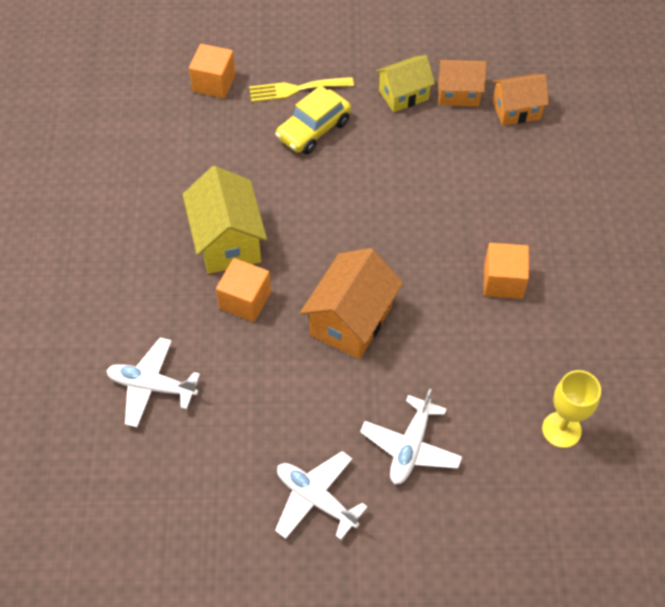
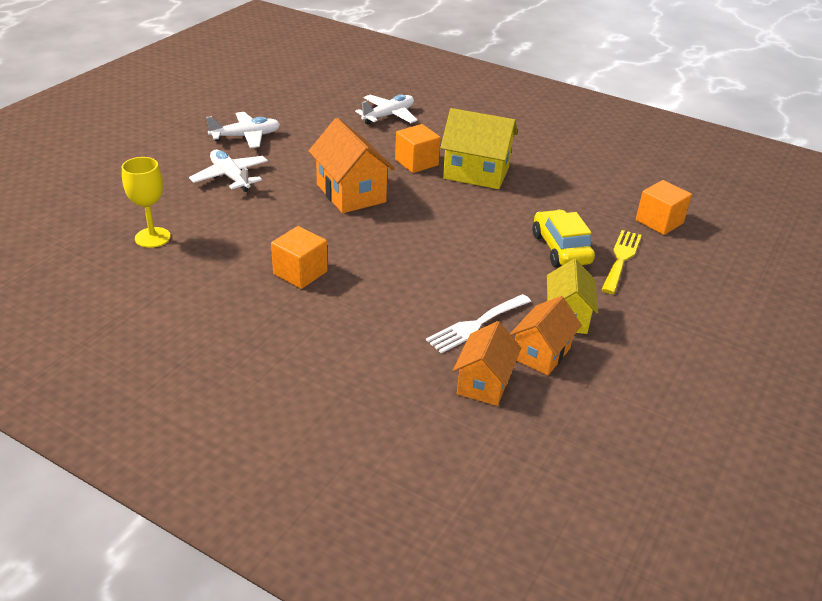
camera: 120 degrees right, 20 degrees down
none -> white fork [426,294,531,353]

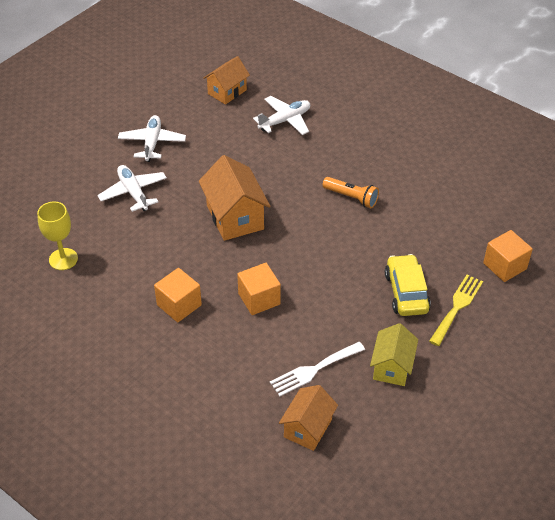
camera: 10 degrees right, 10 degrees up
white plane [206,112,280,148] -> white plane turned 75 degrees counterclockwise [118,115,186,162]
orange cube [395,124,441,173] -> orange cube moved to [237,263,281,315]
yellow house [440,108,518,189] -> orange flashlight [323,177,379,208]
orange house [510,296,582,375] -> orange house moved to [203,56,250,105]

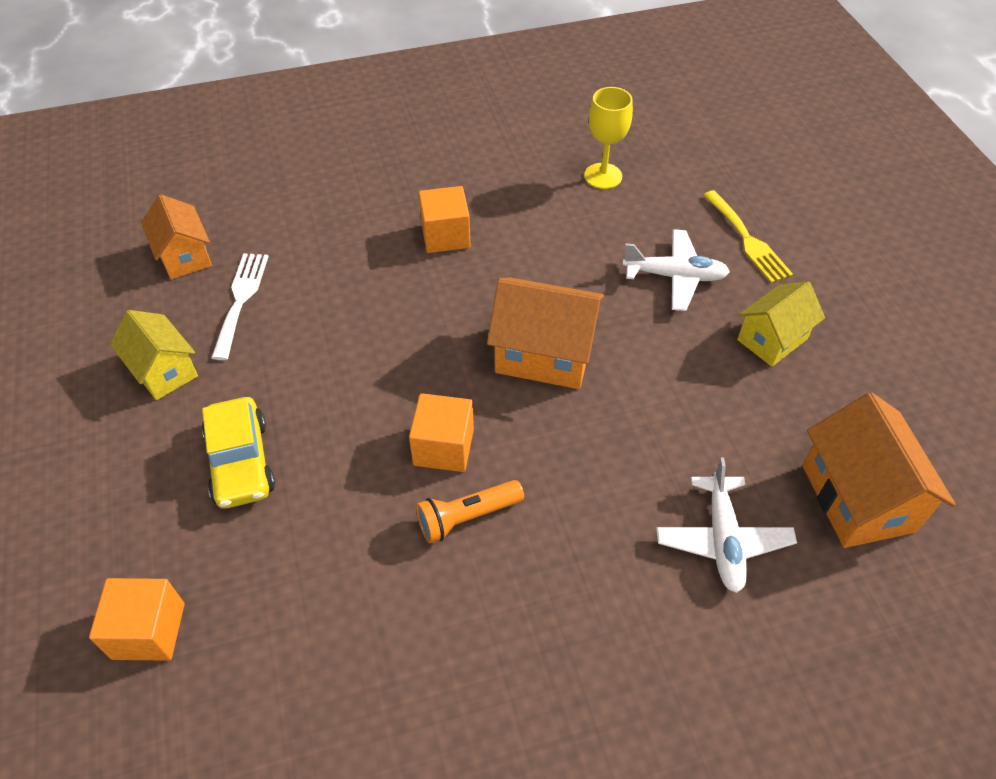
camera: 125 degrees right, 5 degrees up
white plane [118,115,186,162] -> yellow house [737,281,825,367]
orange house [203,56,250,105] -> orange house [802,392,956,548], size x1.52
orange cube [237,263,281,315] -> orange cube moved to [409,393,474,472]
yellow car [385,254,431,316] -> yellow car turned 45 degrees clockwise [202,397,275,509]
yellow fork [429,275,483,346] -> yellow fork moved to [703,190,793,283]

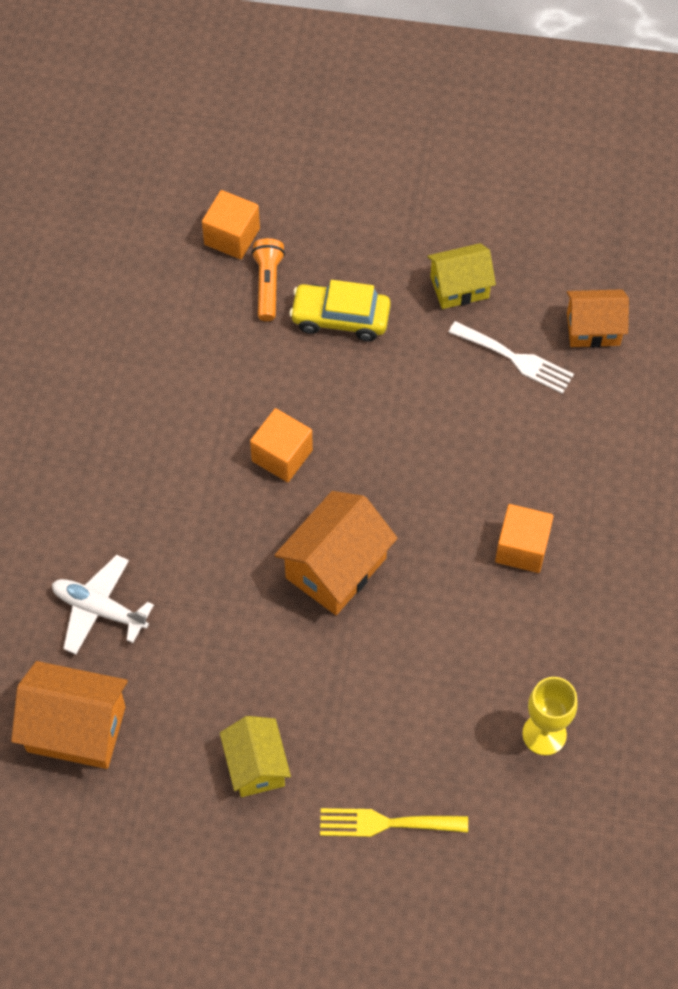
camera: 115 degrees right, 10 degrees up
orange flashlight [416,480,524,543] -> orange flashlight moved to [251,238,285,321]
white plane [622,229,730,311] -> none

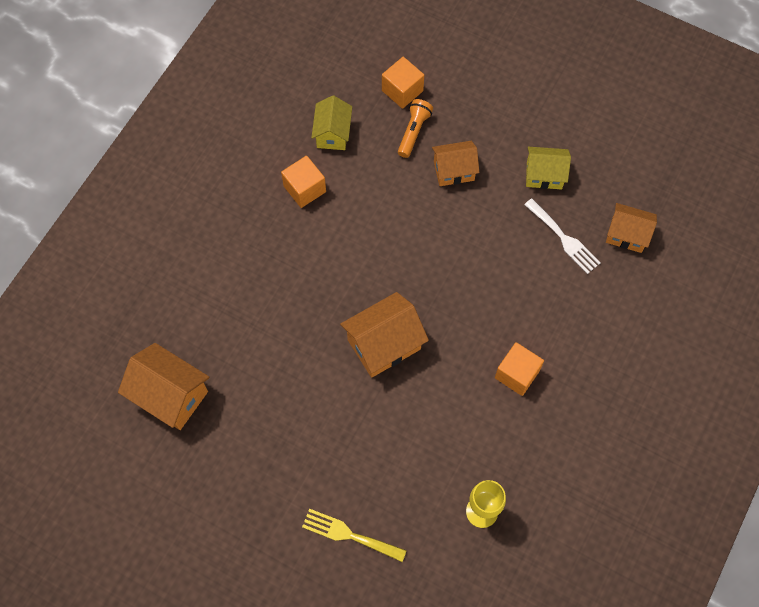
camera: 20 degrees right, 5 degrees up
white plane [52,555,154,655] -> none
yellow house [220,716,291,797] -> yellow house moved to [311,96,352,150]
orange cube [250,408,313,482] -> orange cube moved to [281,156,326,208]
yellow car [289,280,391,341] -> orange house [432,141,479,186]

